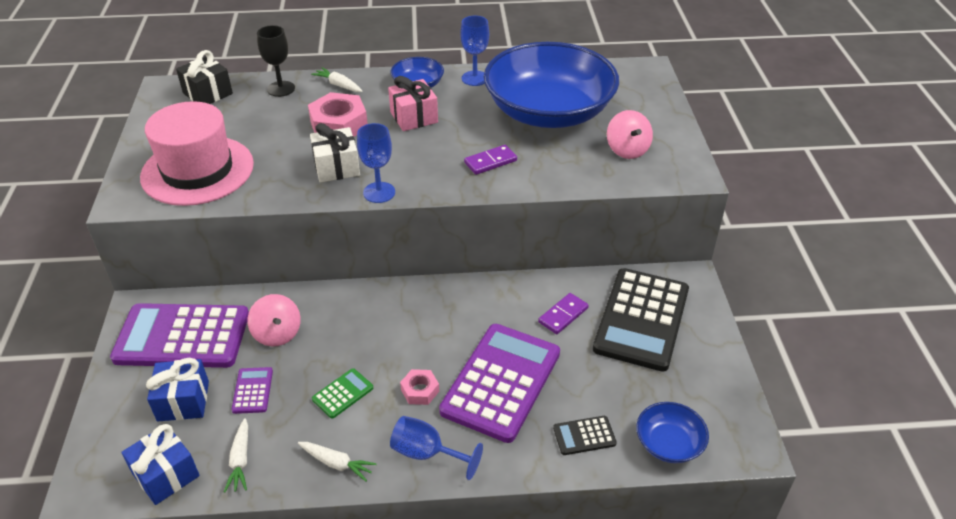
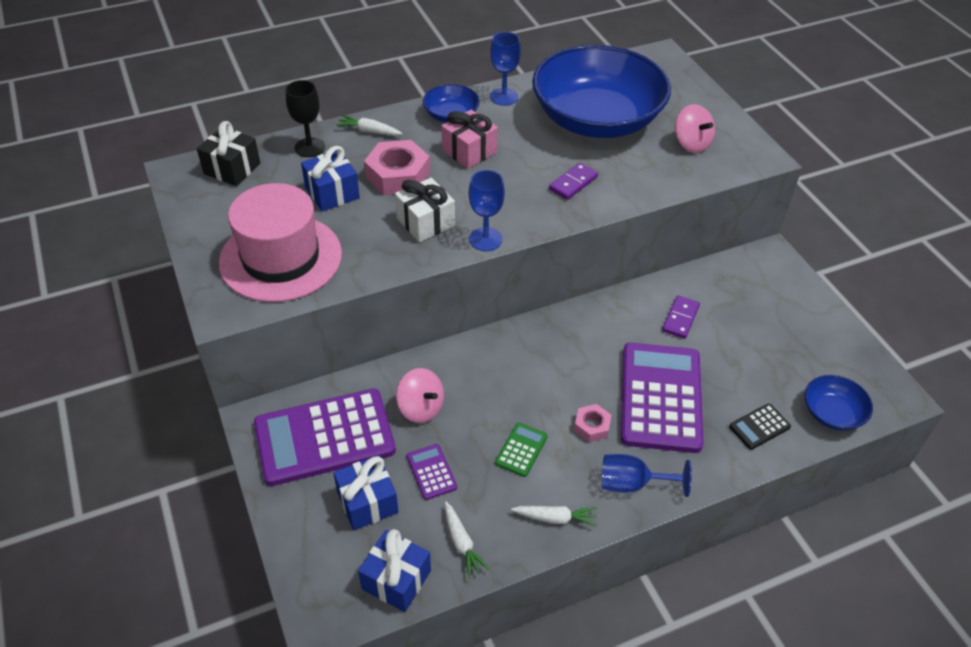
camera: 20 degrees left, 5 degrees up
black calculator [593,268,689,371] -> none
none -> blue gift [301,146,360,211]

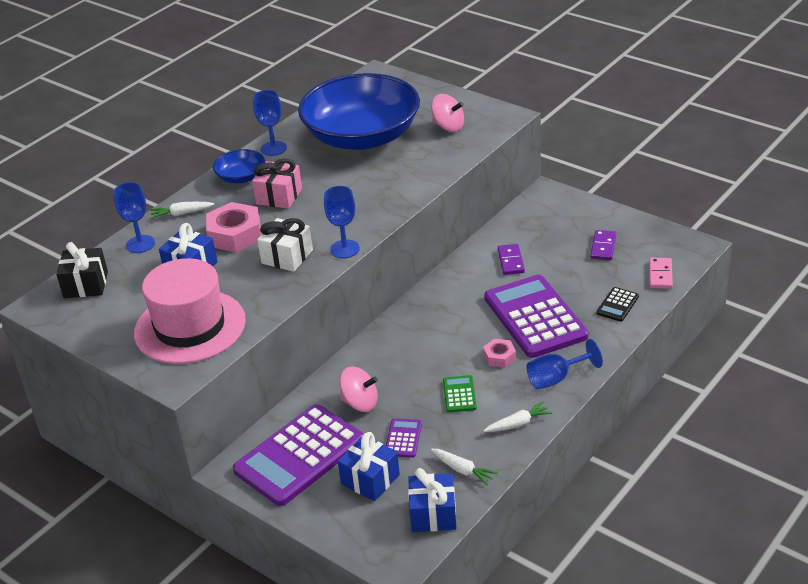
camera: 25 degrees left, 10 degrees down
black goblet [285,80,325,157] -> blue goblet [114,182,155,253]
purple calculator [407,444,457,500] -> purple calculator turned 60 degrees clockwise [386,418,422,458]
purple domino [549,163,598,200] -> purple domino moved to [590,230,616,260]
blue bowl [804,375,873,430] -> pink domino [649,258,673,289]

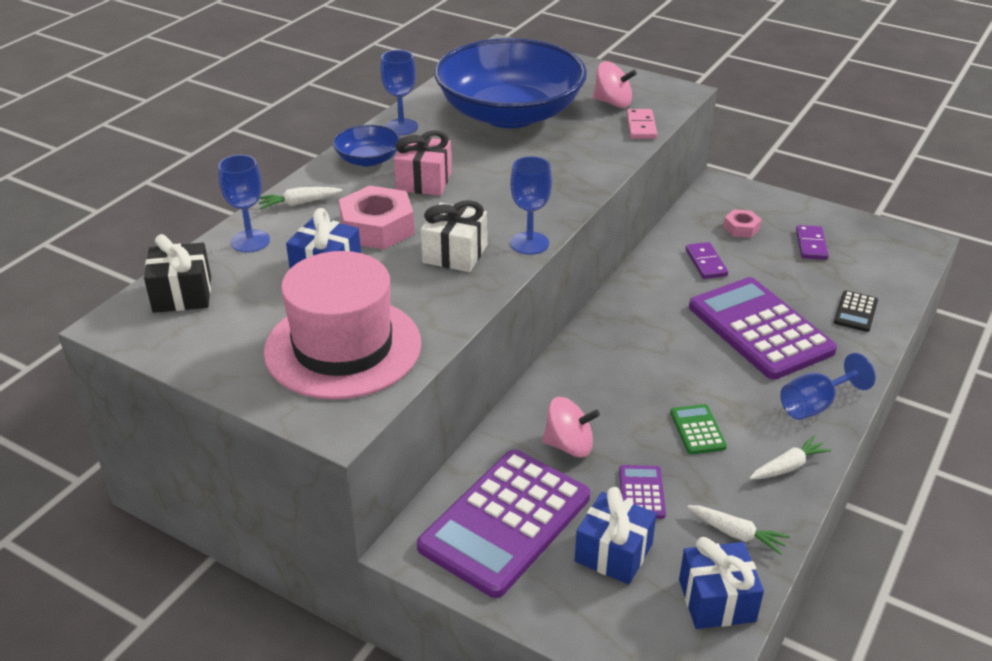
camera: 10 degrees left, 0 degrees up
pink nut [483,339,516,368] -> pink nut moved to [723,209,761,238]
pink domino [649,258,673,289] -> pink domino moved to [626,109,657,139]

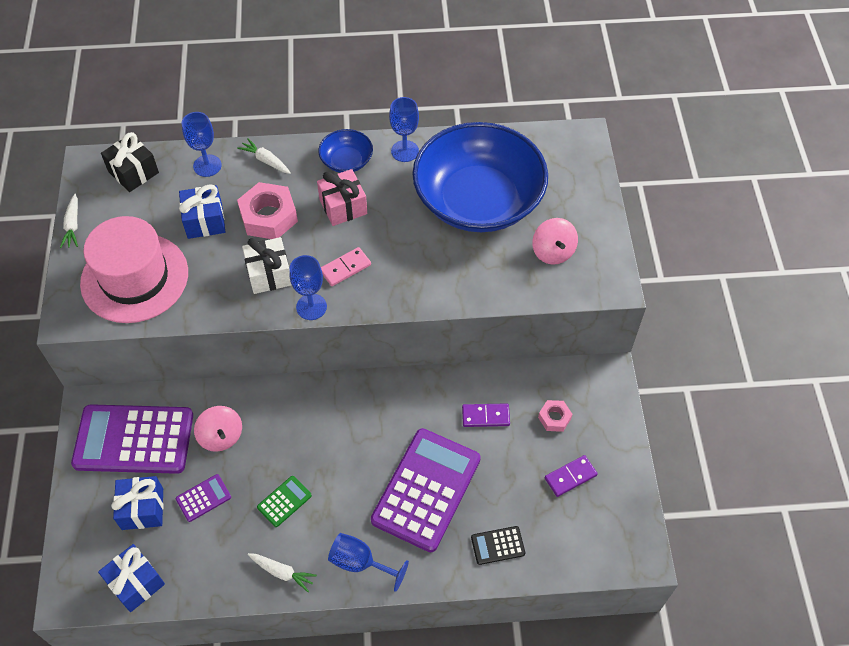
camera: 55 degrees right, 20 degrees up
pink domino [626,109,657,139] -> pink domino moved to [321,247,371,286]
purple domino [686,242,728,279] -> purple domino turned 45 degrees clockwise [462,403,510,427]
white carrot [688,505,790,555] -> white carrot moved to [60,194,78,248]

